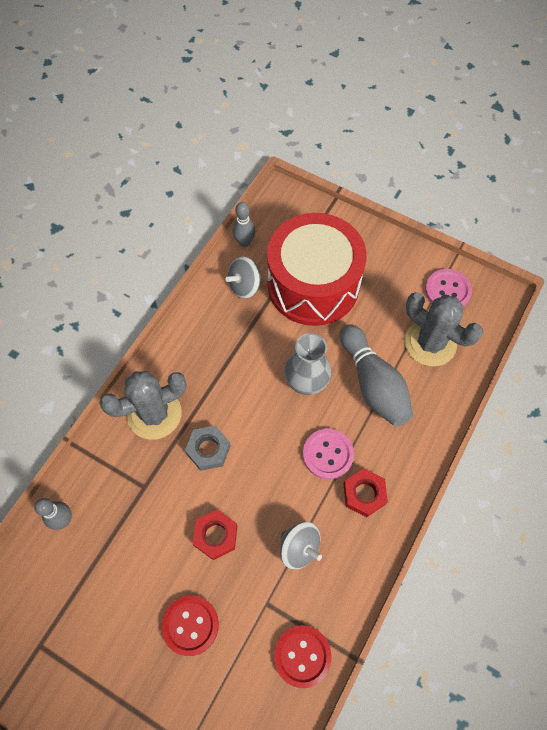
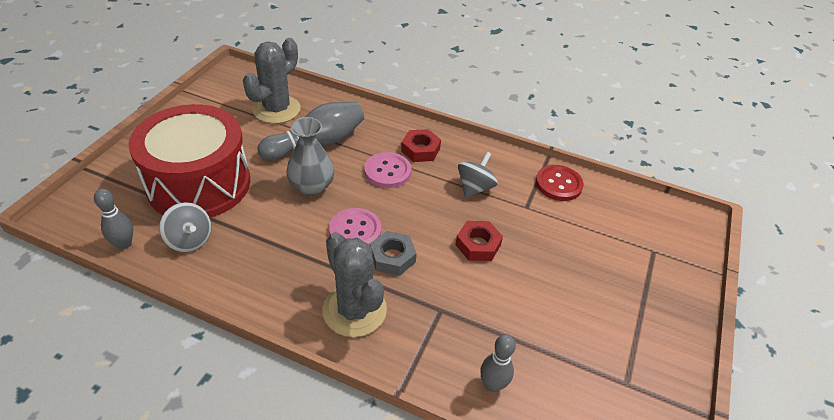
camera: 100 degrees left, 20 degrees down
red button [161,595,219,656] -> none
pink button [425,269,472,306] -> pink button moved to [329,208,381,245]

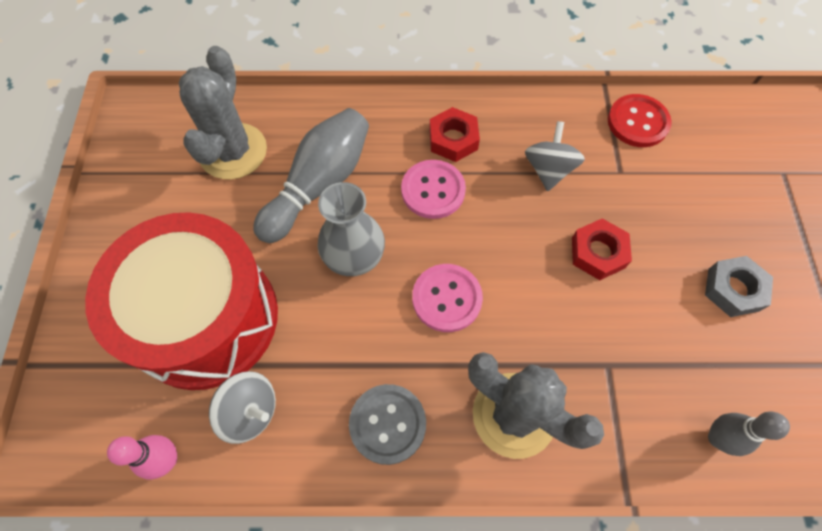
camera: 20 degrees left, 20 degrees up
grey bowling pin [94,189,133,249] -> pink bowling pin [107,435,177,480]
grey nut [370,231,417,276] -> grey nut moved to [705,256,773,317]
none -> grey button [349,384,426,465]

